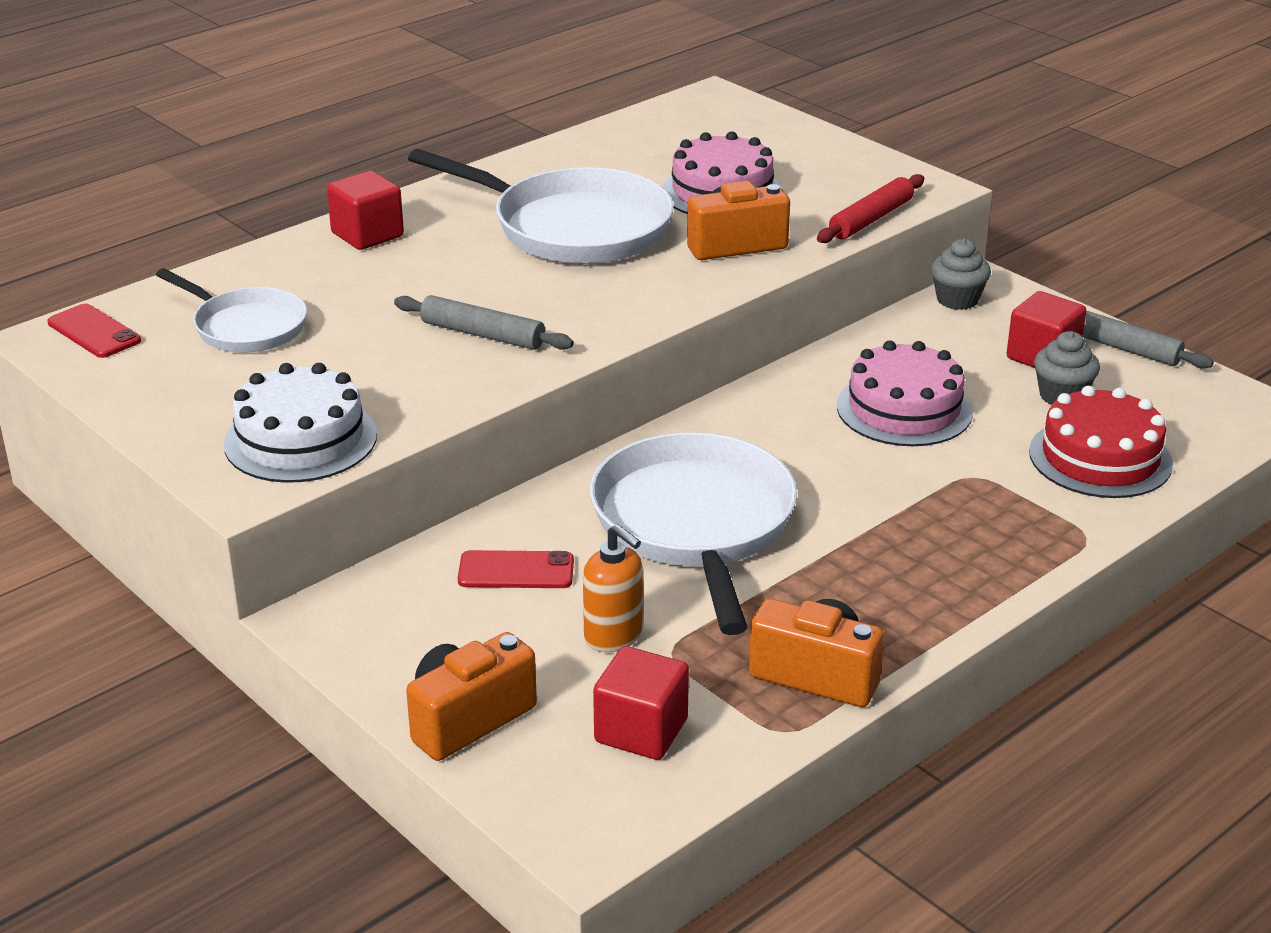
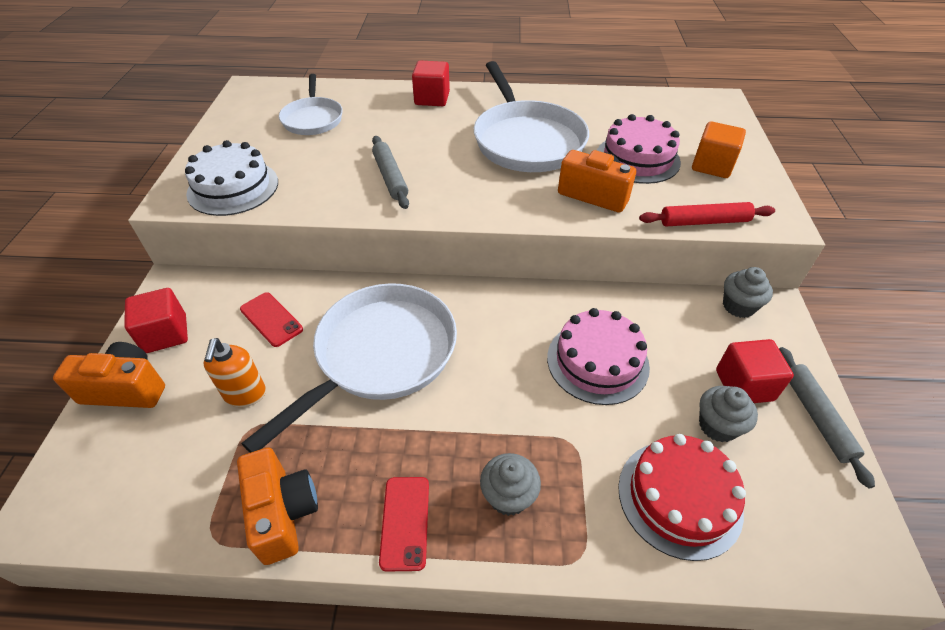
camera: 45 degrees right, 15 degrees up
red phone [47,304,141,358] -> red phone moved to [379,477,429,572]
red cube [593,646,689,760] -> red cube moved to [124,288,188,353]
none -> grey cupcake [480,453,541,516]
none -> orange cube [692,121,746,178]

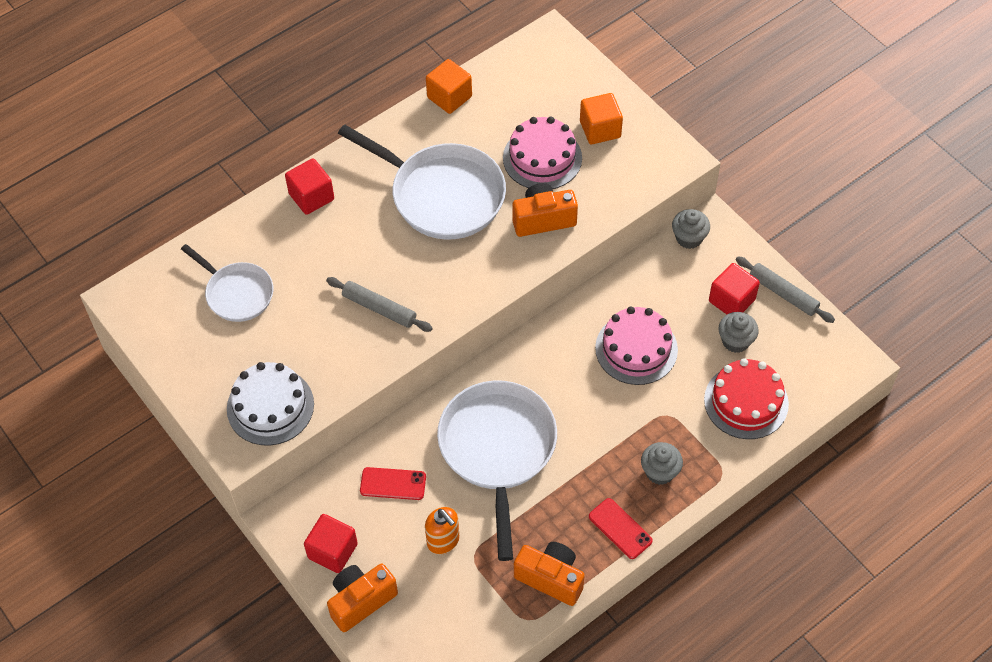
camera: 40 degrees left, 10 degrees up
red rolling pin [639,202,775,226] -> none
none -> orange cube [426,59,472,114]

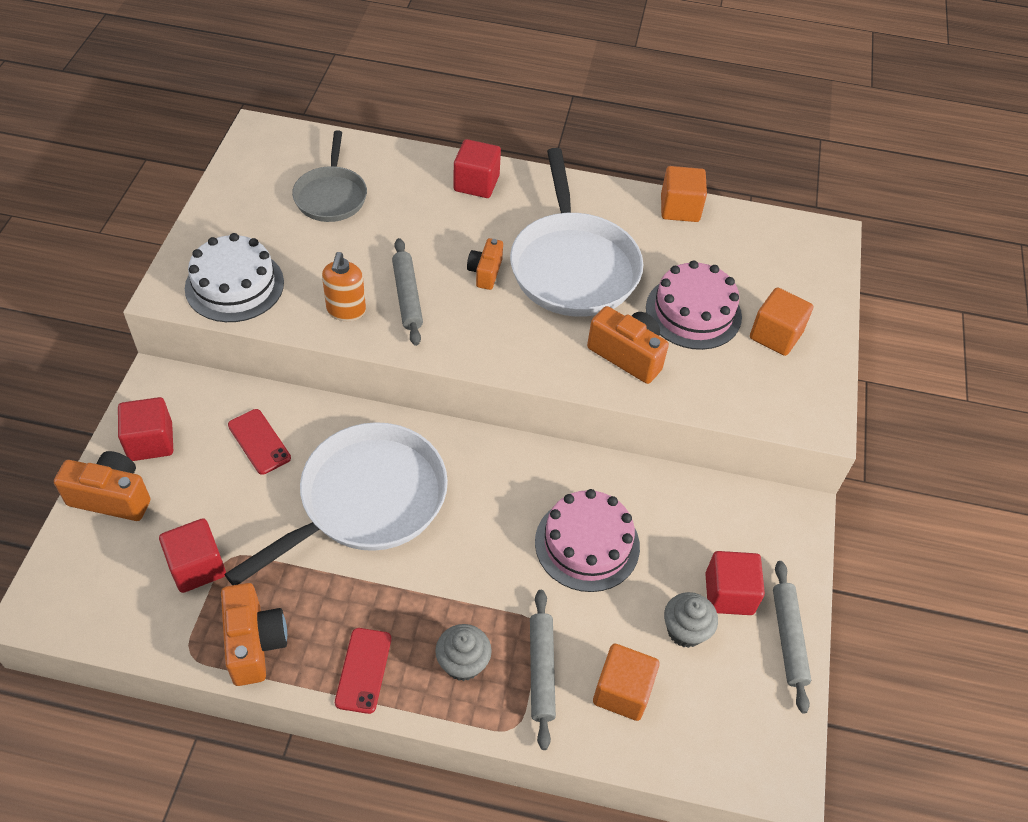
camera: 45 degrees right, 5 degrees down
white pan [181,244,273,322] -> grey pan [292,130,367,222]
orange soap dispenser [425,507,459,555] -> orange soap dispenser moved to [322,252,366,321]
grey cupcake [672,209,710,249] -> none
red cake [704,358,789,439] -> orange cube [593,644,660,721]
none -> red cube [159,518,226,593]
none -> orange camera [467,238,503,290]
none -> grey rolling pin [530,590,556,750]

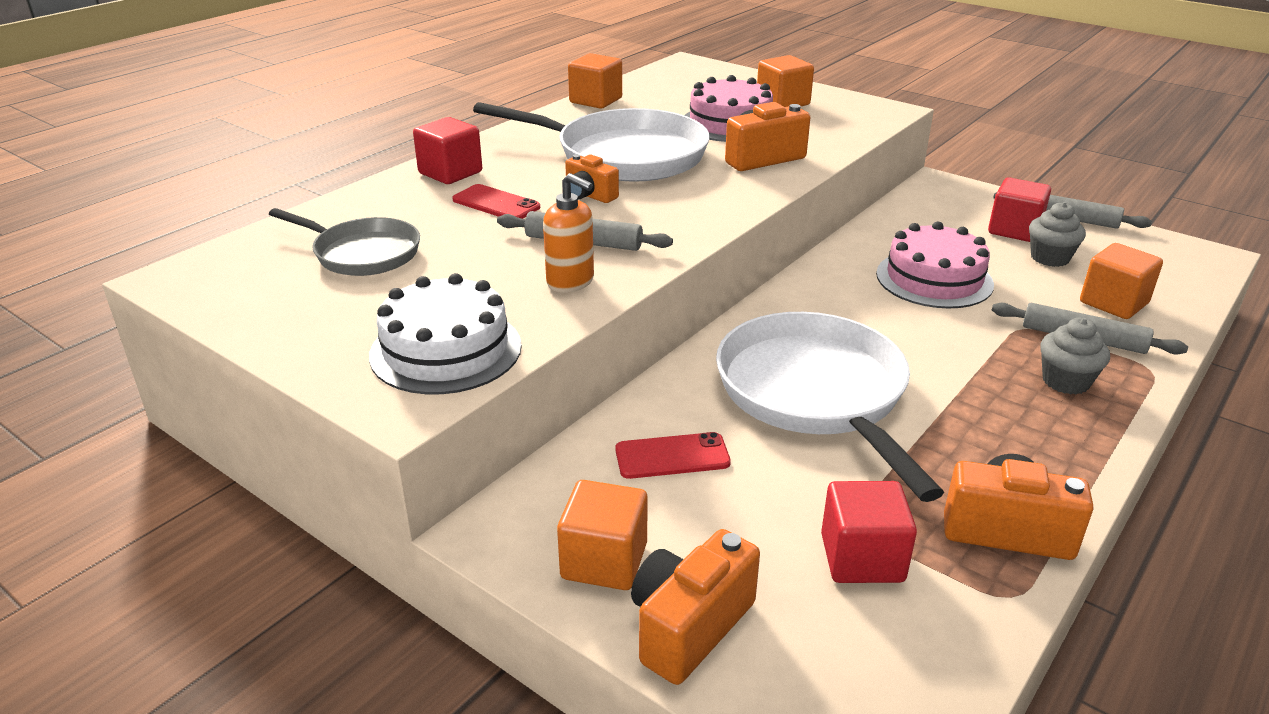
camera: 60 degrees left, 20 degrees down
red cube [118,397,173,461] -> orange cube [557,480,648,590]
red phone [335,628,391,714] -> red phone moved to [452,184,540,219]

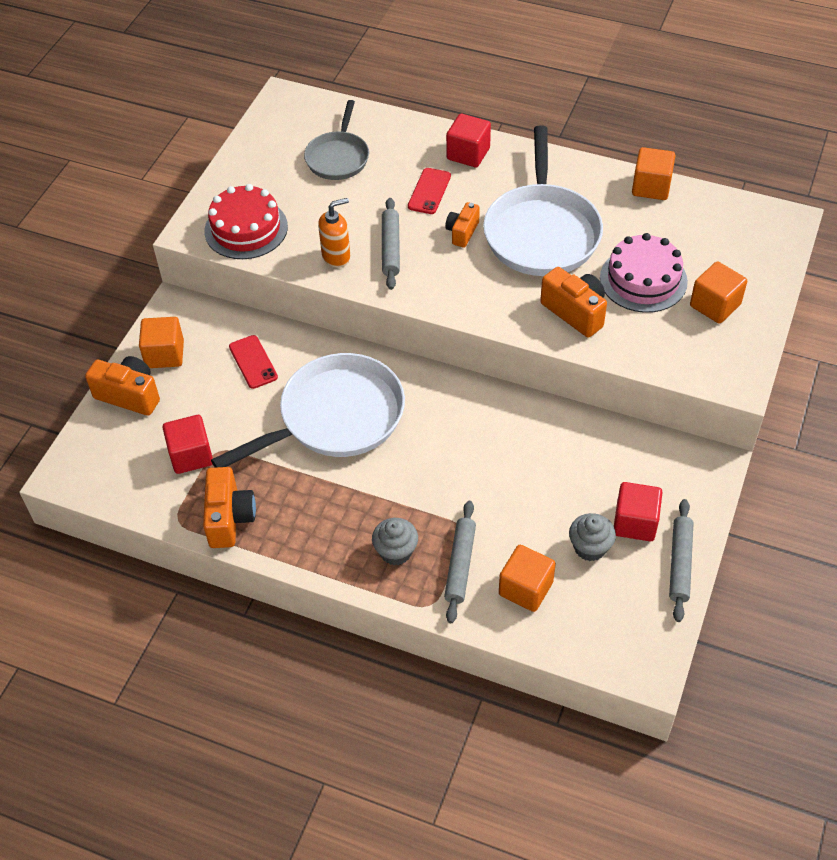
camera: 75 degrees right, 20 degrees up
white cake [369,273,522,394] -> red cake [204,184,288,259]
orange soap dispenser [543,173,594,293] -> orange soap dispenser turned 135 degrees counterclockwise [318,198,350,268]
pink cake [876,222,994,309] -> none

